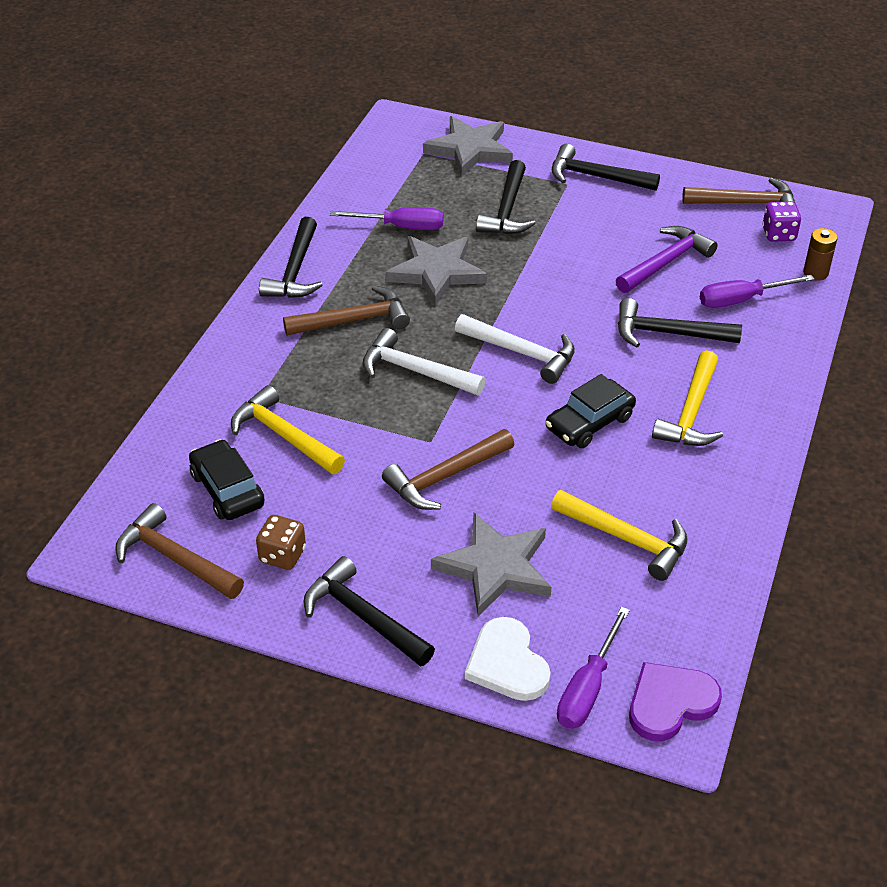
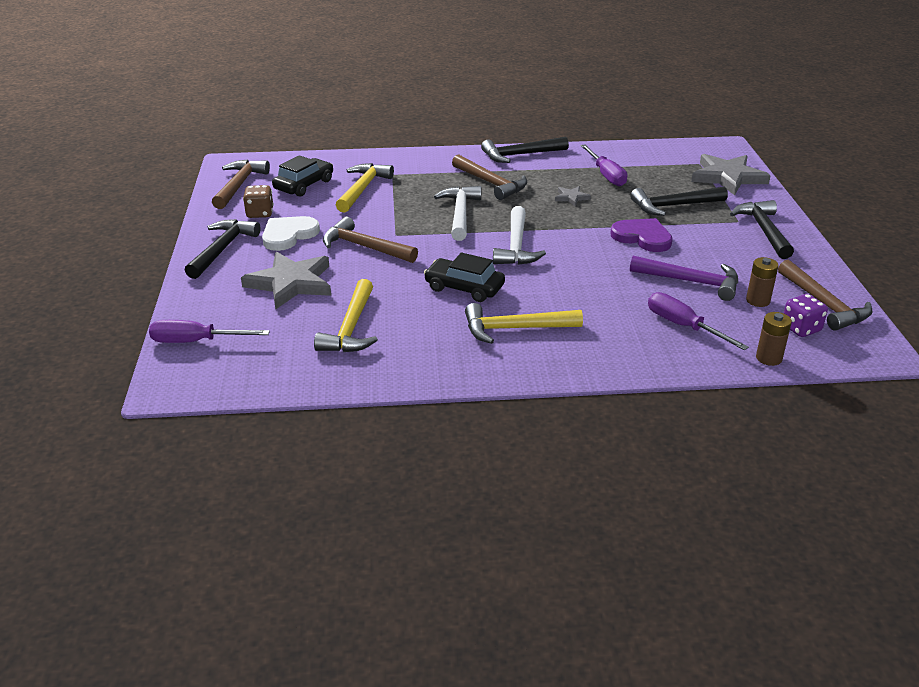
camera: 65 degrees right, 10 degrees down
grey star [386,236,487,306] -> grey star [555,186,591,206], size x0.46
white heart [465,617,551,701] -> white heart moved to [262,216,320,251]
black hammer [618,298,742,347] -> none
purple heart [629,662,722,741] -> purple heart moved to [610,218,673,252]
none -> brown battery [746,257,778,307]

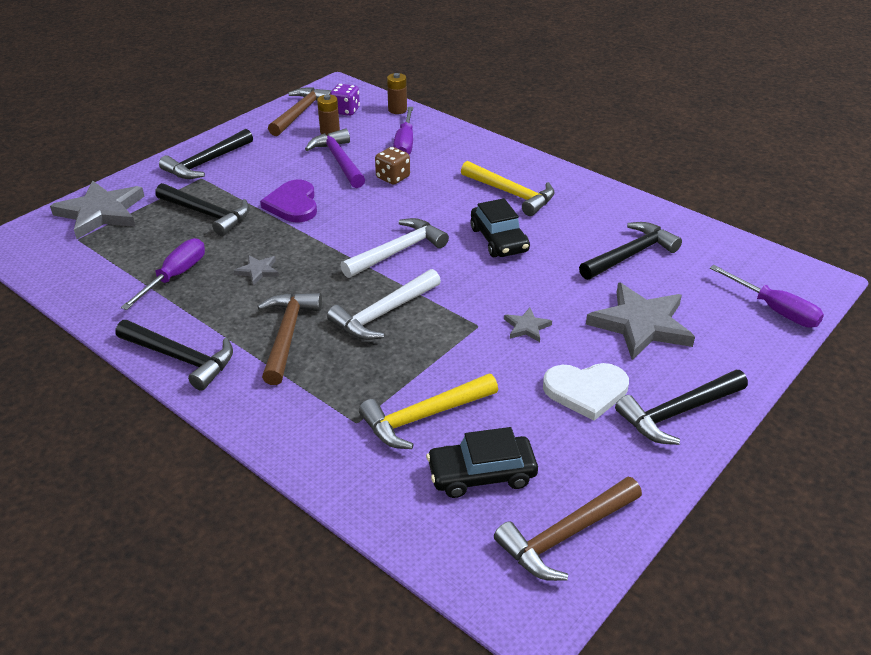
camera: 135 degrees left, 5 degrees up
brown dice [243,185,274,218] -> brown dice moved to [375,147,410,185]
yellow hammer [314,279,378,352] -> black hammer [579,222,682,280]
brown hammer [323,217,418,263] -> grey star [504,308,552,342]

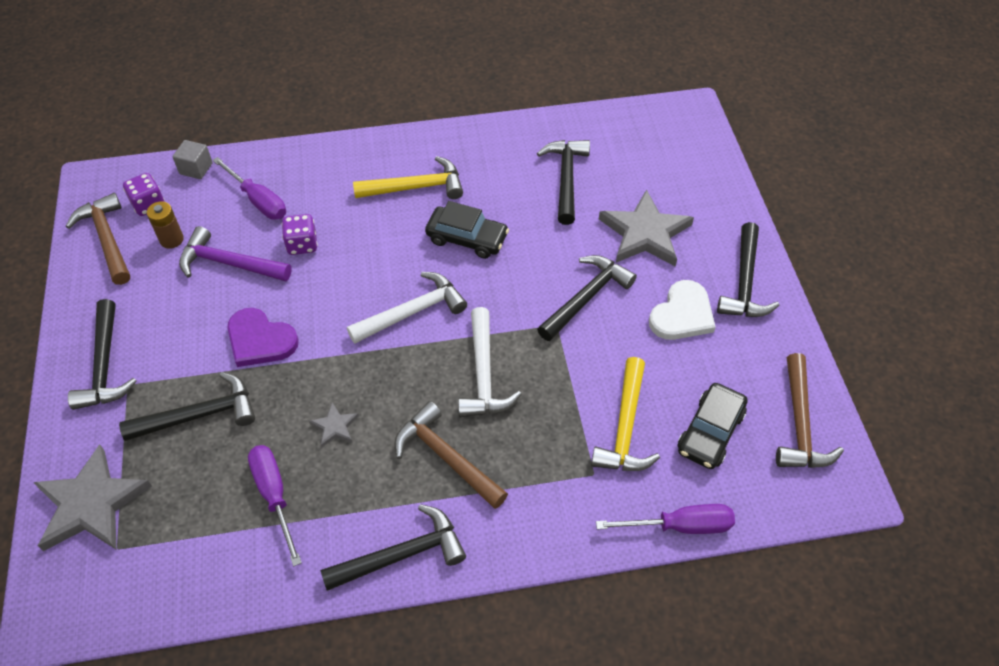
camera: 50 degrees left, 15 degrees up
white hammer [340,218,449,278] -> white hammer turned 60 degrees clockwise [347,272,467,344]
brown dice [375,147,410,185] -> purple dice [282,214,318,255]
brown battery [387,73,407,114] -> grey cube [172,140,213,179]
grey star [504,308,552,342] -> black hammer [537,255,637,341]
purple screwdriver [710,265,824,328] -> purple screwdriver moved to [596,504,735,534]

